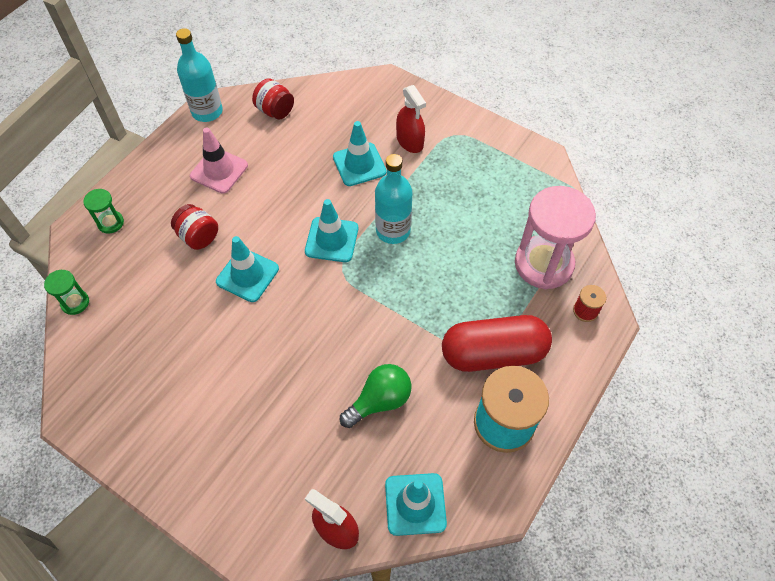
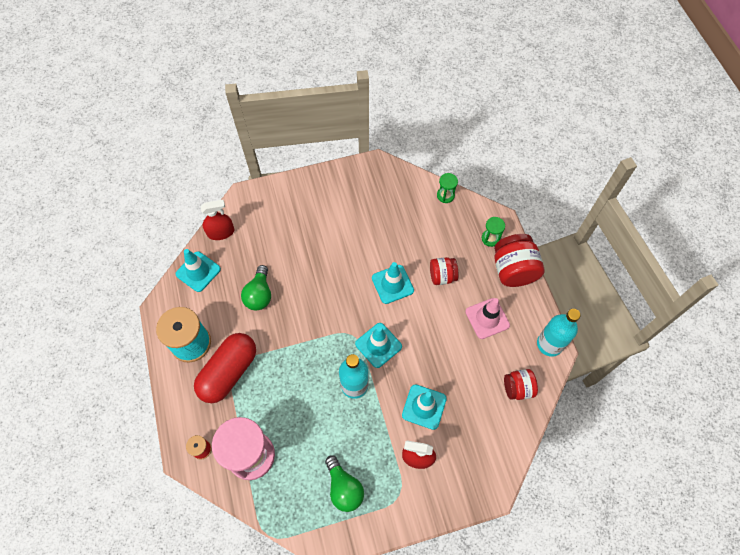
camera: 130 degrees right, 5 degrees up
none -> green light bulb [325,455,364,512]
none -> red jar [494,234,545,287]

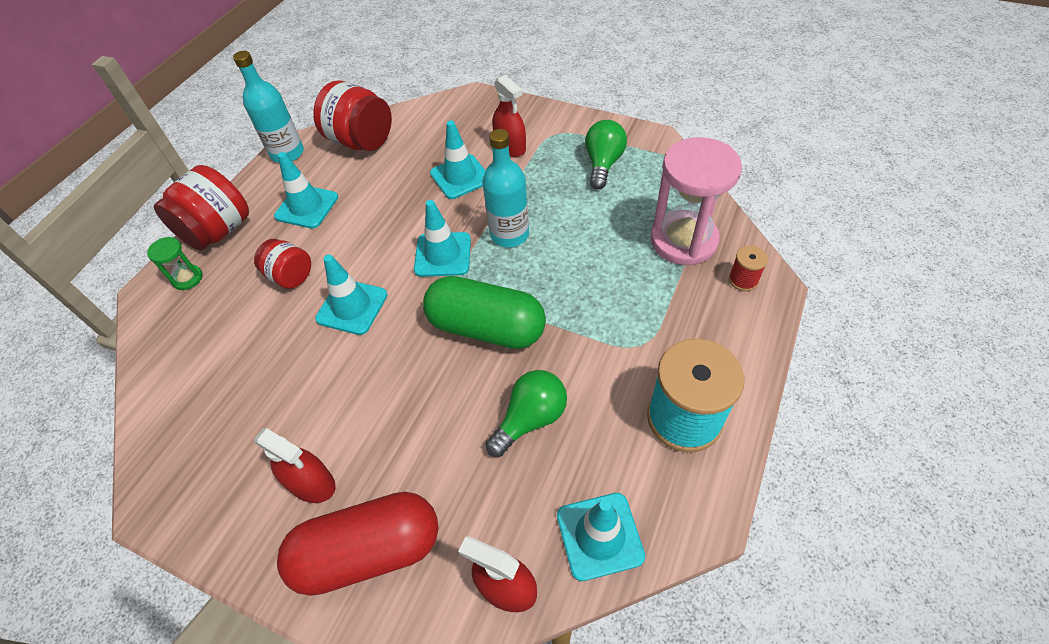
camera: 135 degrees left, 10 degrees down
red capsule [194,333,256,403] -> red capsule moved to [277,492,438,596]
green hourglass [437,173,458,203] -> none
pink traffic cone [466,298,510,339] -> turquoise traffic cone [274,152,338,229]
red jar [504,369,538,400] -> red jar [313,80,392,151], size x1.66
none -> red spray bottle [254,428,336,503]
none -> green capsule [423,276,546,349]

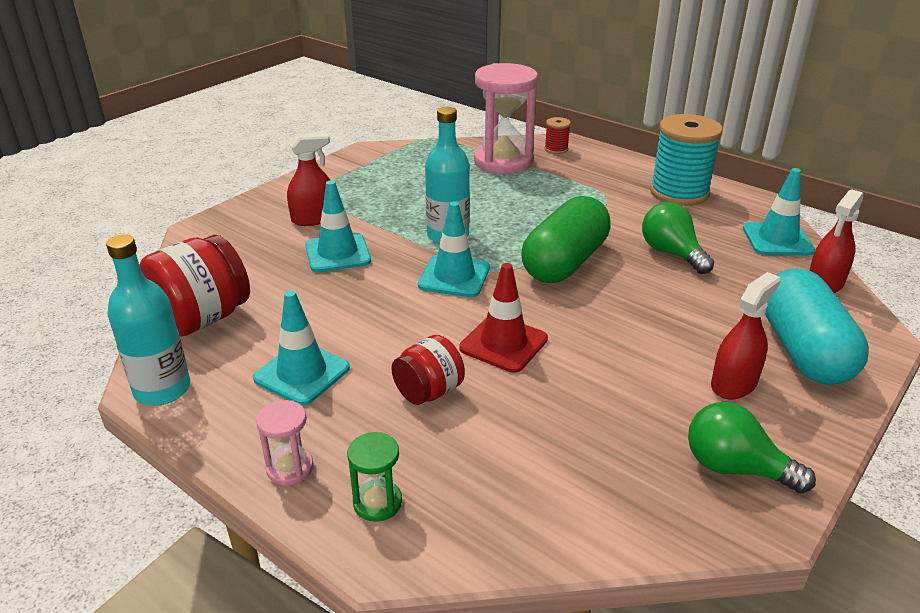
camera: 80 degrees left, 20 degrees down
red jar [154,165,249,250] -> pink hourglass [256,400,314,485]
red capsule [277,492,438,596] -> turquoise capsule [765,268,869,385]
turquoise traffic cone [315,254,387,335] -> red traffic cone [460,263,548,373]
green light bulb [585,120,627,189] -> green light bulb moved to [688,402,816,494]

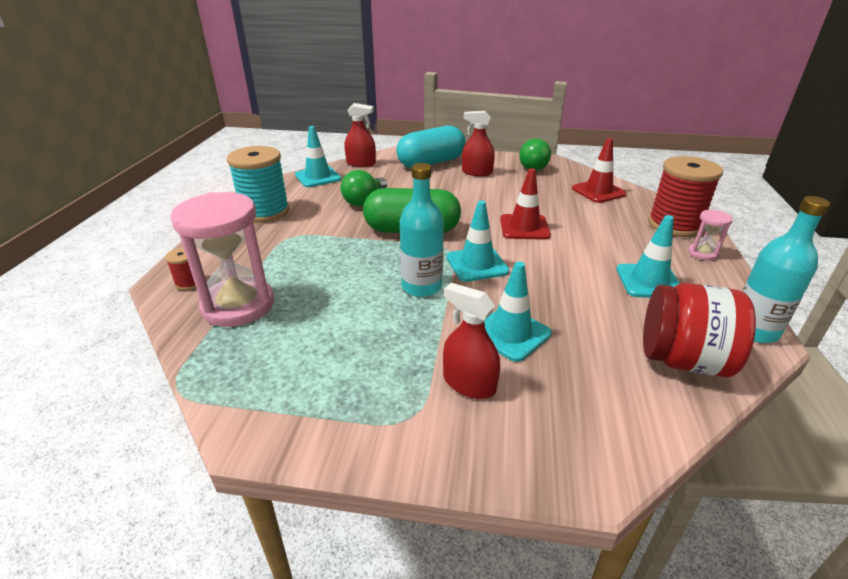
camera: 120 degrees left, 0 degrees up
green hourglass [347,432,402,522] -> red spool [648,156,723,237]
red jar [391,335,465,405] -> none
none -> red traffic cone [572,138,627,203]

